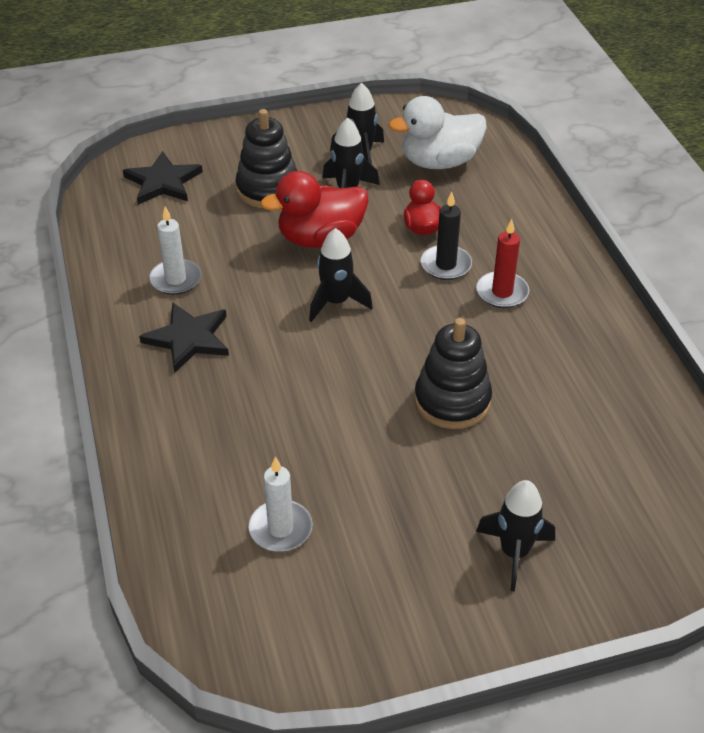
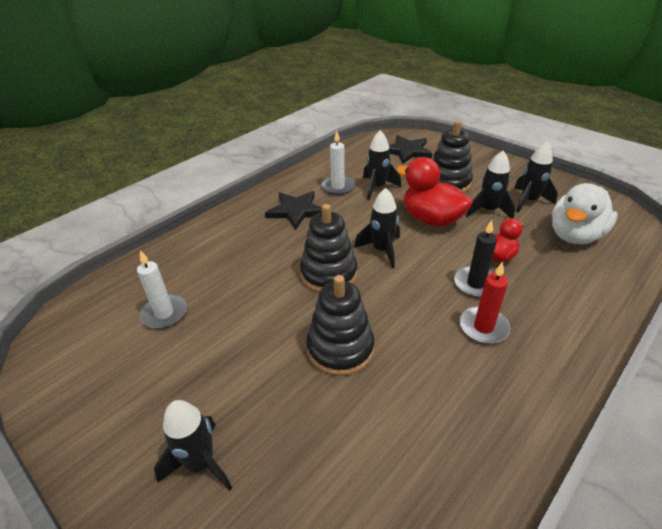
camera: 60 degrees right, 5 degrees down
white duck [389,96,487,169] -> white duck turned 90 degrees counterclockwise [552,183,618,244]
none -> black stacking toy [300,204,357,292]
none -> black rocket [363,130,401,200]

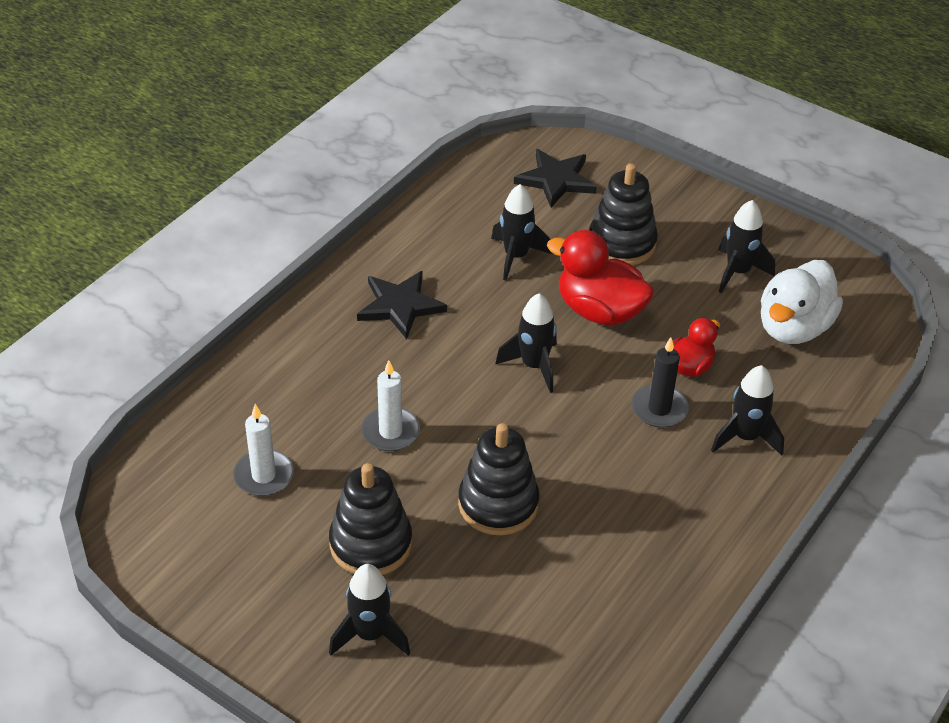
camera: 10 degrees left, 5 degrees up
black stacking toy [300,204,357,292] -> black stacking toy moved to [329,463,412,575]
white candle [321,131,355,195] -> white candle moved to [361,360,420,451]
red candle [459,262,510,344] -> none
black rocket [466,151,515,218] -> black rocket moved to [711,365,784,456]

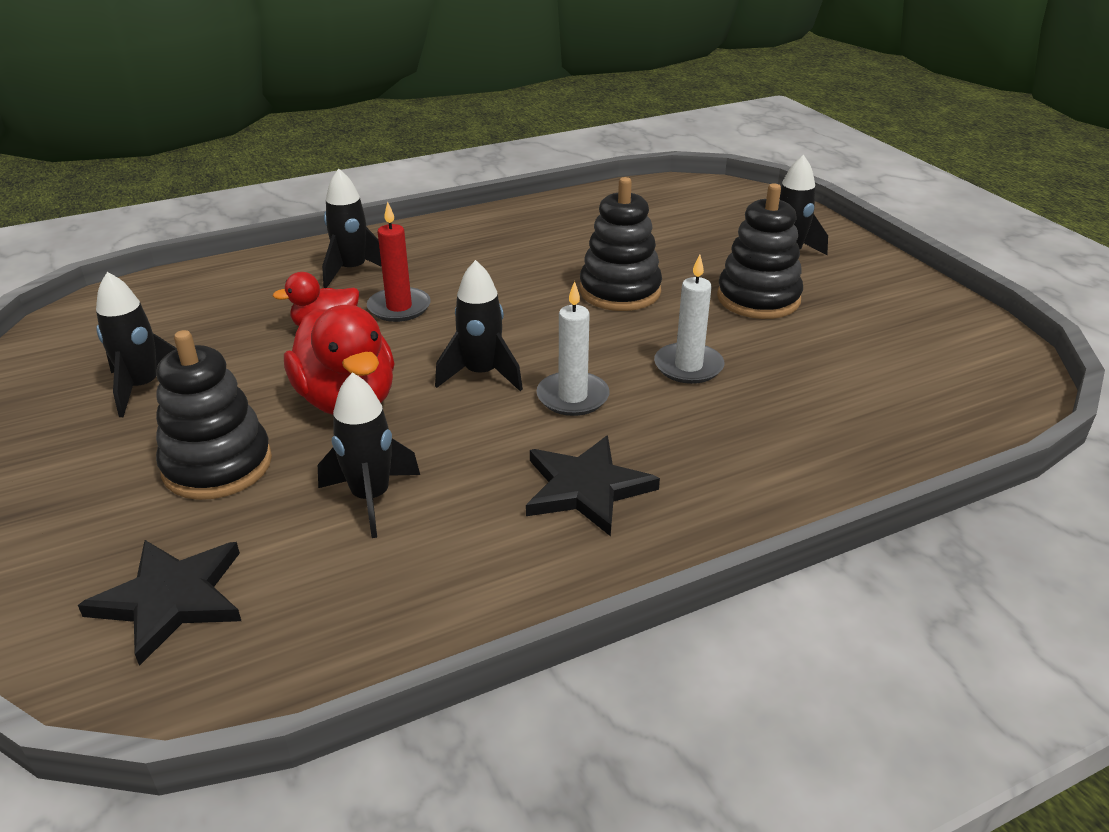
camera: 150 degrees left, 10 degrees down
white candle [233,404,294,496] -> white candle moved to [536,281,610,416]
black candle [631,337,689,428] -> red candle [367,202,431,322]
white duck [761,260,843,344] -> none

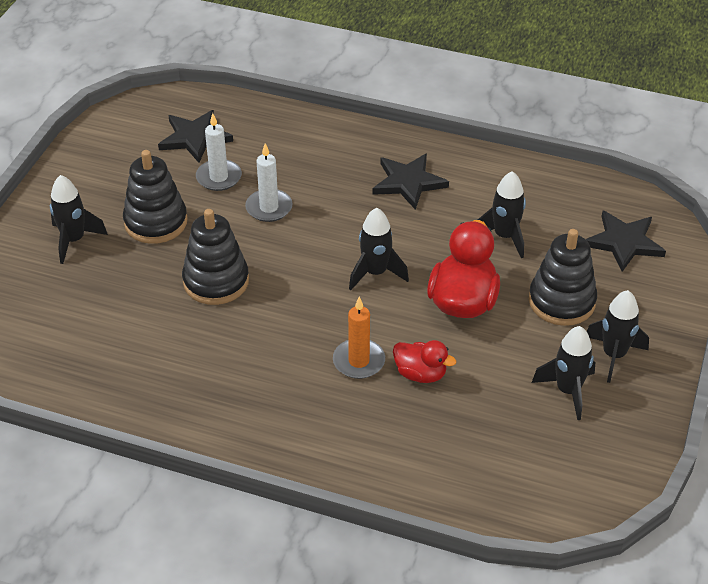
camera: 135 degrees left, 10 degrees up
black rocket [322,169,382,288] -> black rocket moved to [587,290,649,383]
red candle [367,202,431,322] -> orange candle [333,297,385,379]
white candle [536,281,610,416] -> white candle moved to [196,113,242,191]
none -> black star [158,110,233,163]

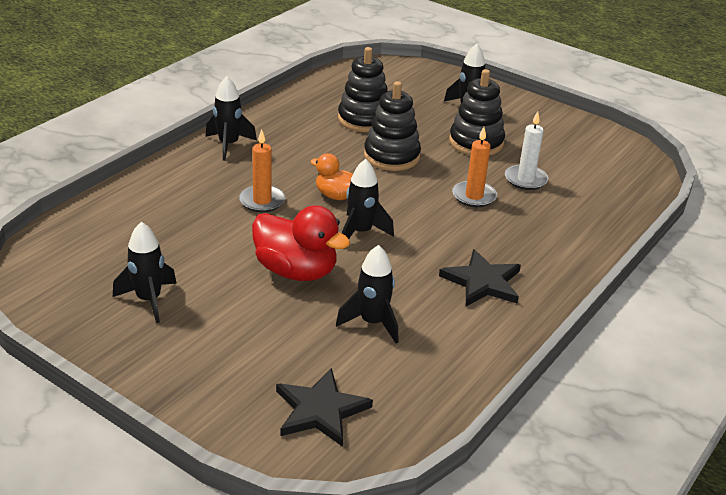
camera: 105 degrees right, 10 degrees down
black star [158,110,233,163] -> none
white candle [245,143,293,222] -> orange candle [452,127,497,207]
red duck [393,340,456,383] -> none
black stacking toy [529,229,597,326] -> black stacking toy moved to [338,47,388,132]
black rocket [587,290,649,383] -> black rocket moved to [205,76,257,161]
none -> orange duck [310,153,353,200]

